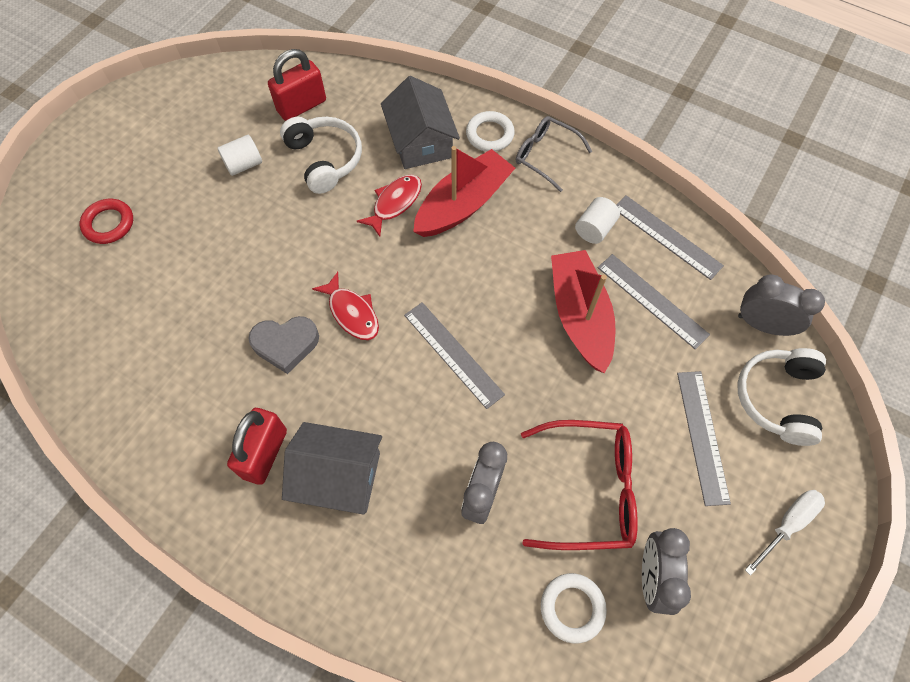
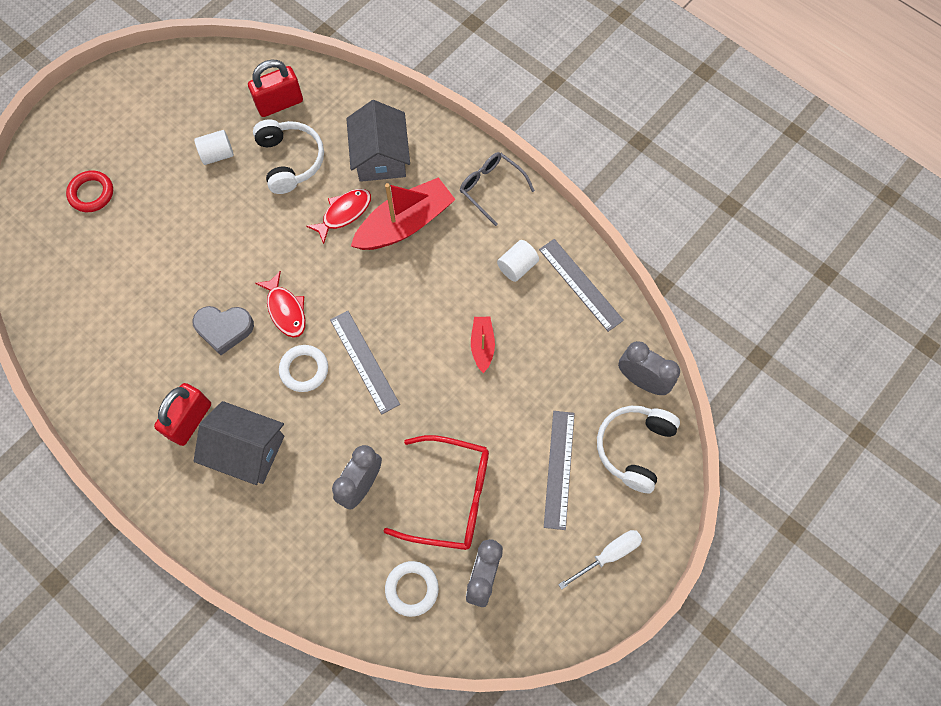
camera: 10 degrees right, 5 degrees up
white ring [466,111,515,152] -> white ring moved to [279,345,328,392]
red boat [551,250,616,373] -> red boat [471,317,495,373], size x0.50
grey ruler [598,254,710,349] -> none

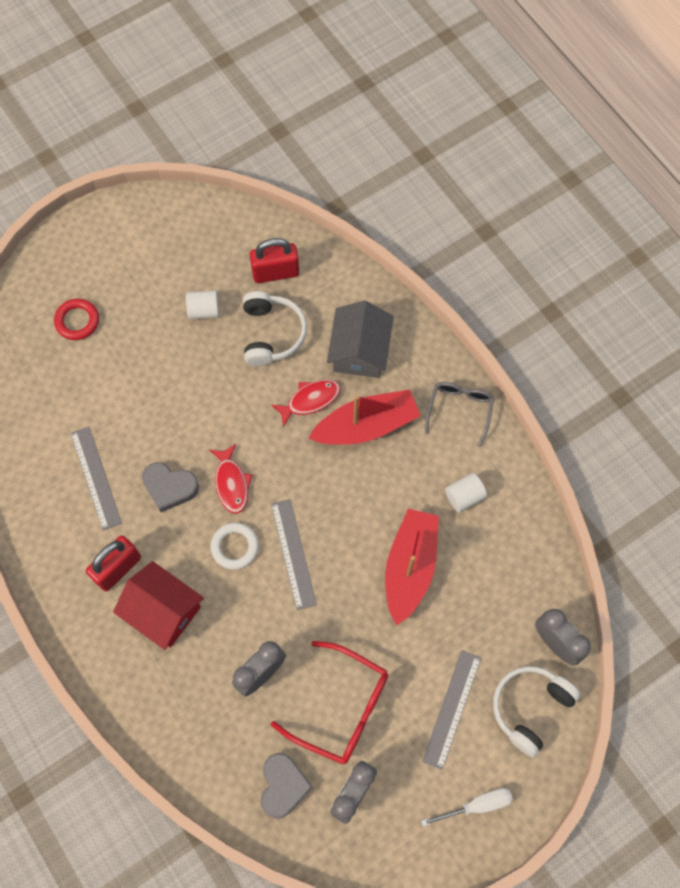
camera: 15 degrees right, 0 degrees up
grey house [194,401,284,485] -> red house [113,561,204,650]
white ring [385,561,439,617] -> grey heart [261,753,313,818]
grey glasses [460,152,535,226] -> grey glasses turned 45 degrees clockwise [425,382,494,447]
red boat [471,317,495,373] -> red boat [385,509,439,626], size x1.98
grey ruler [539,239,624,332] -> grey ruler moved to [71,426,122,531]

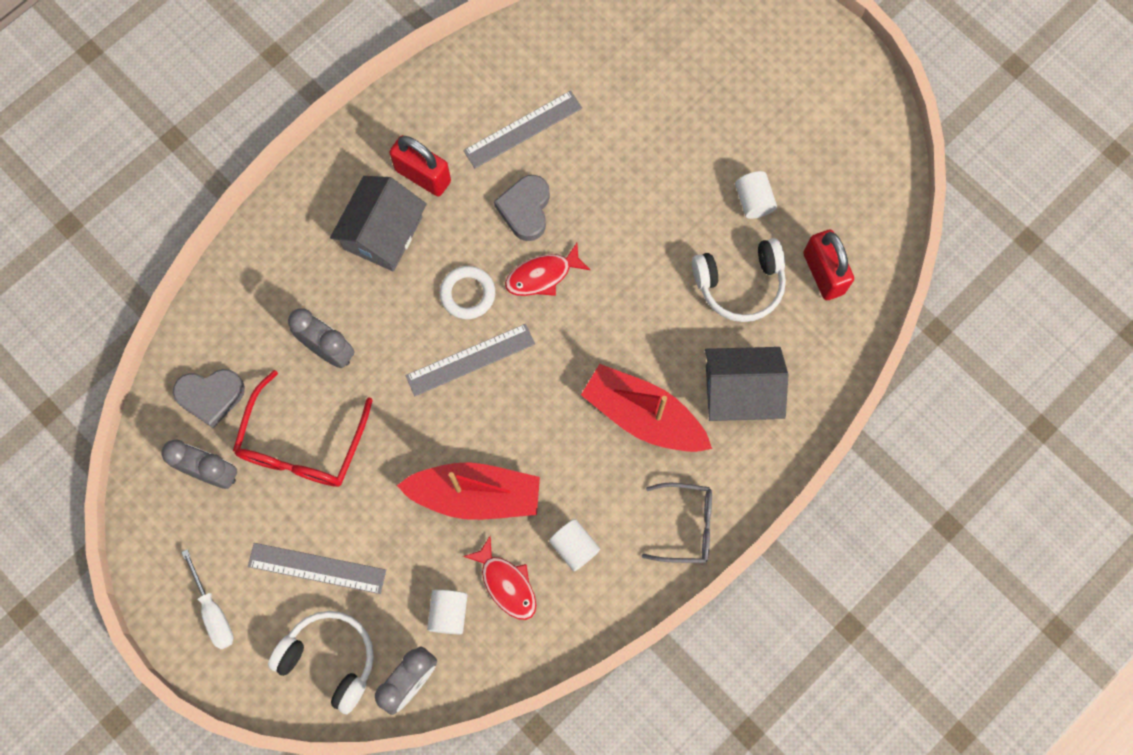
camera: 80 degrees right, 5 degrees up
red ring [54,299,99,340] -> none
red house [113,561,204,650] -> grey house [330,176,427,272]
red fish [271,380,341,427] -> red fish moved to [463,536,536,620]
red boat [308,389,421,445] -> red boat turned 150 degrees clockwise [581,364,712,452]
none -> white cylinder [427,590,467,635]

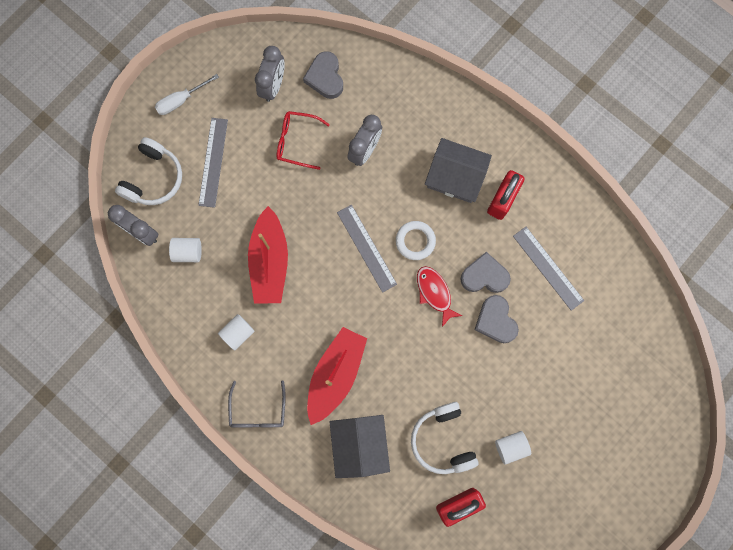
camera: 85 degrees right, 5 degrees up
red glasses [233,370,373,487] -> red glasses [277,111,330,170], size x0.66
red fish [463,536,536,620] -> none
none -> grey heart [474,295,519,343]

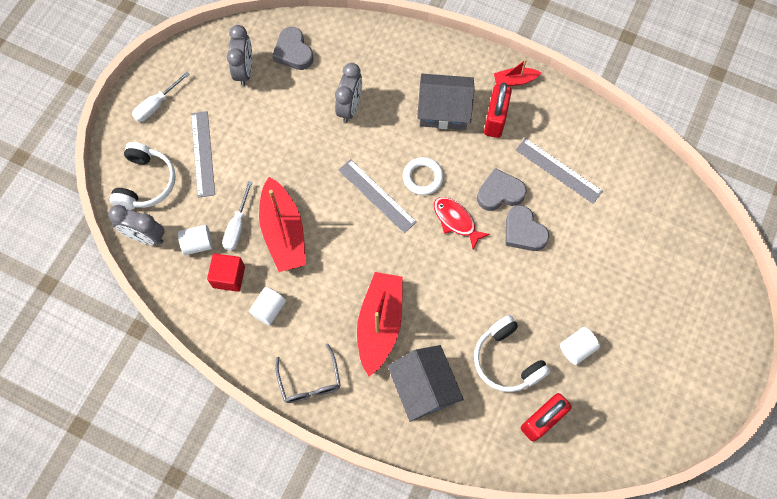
camera: 15 degrees left, 10 degrees down
red glasses [277,111,330,170] -> none
none -> red cube [207,253,245,292]
none -> white screwdriver [222,181,253,251]
none -> red boat [494,59,542,86]

